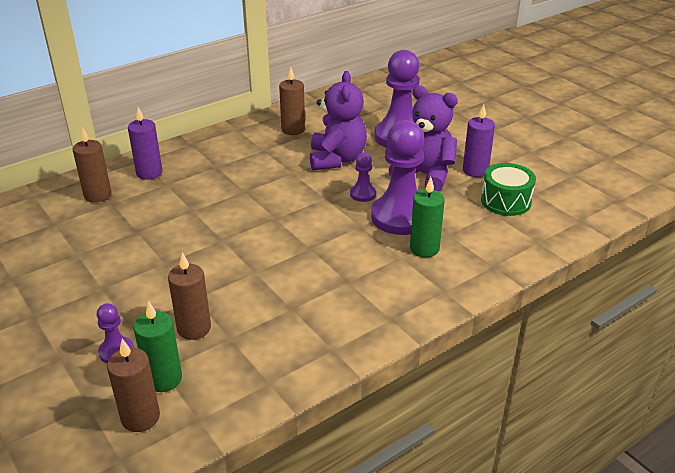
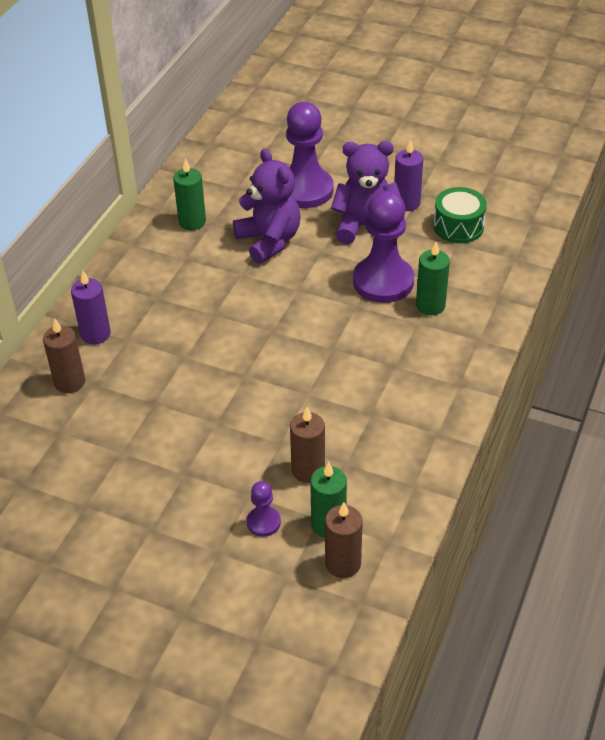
camera: 30 degrees left, 10 degrees up
brown candle [279,67,305,135] -> green candle [173,158,206,230]
purple pawn [350,152,376,202] -> none

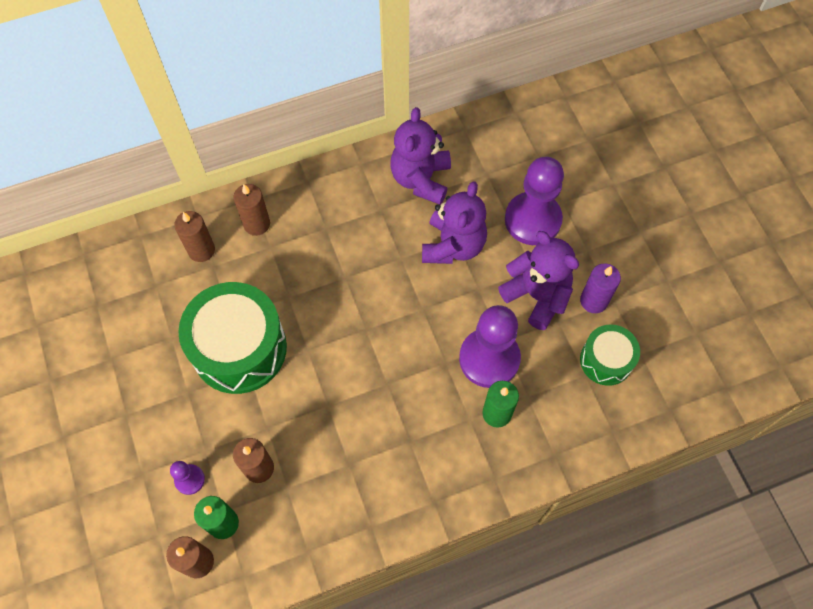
camera: 45 degrees right, 20 degrees up
purple candle [71,270,111,344] -> brown candle [233,184,270,236]
green candle [173,158,206,230] -> purple teddy bear [390,107,451,205]
none -> green drum [178,282,287,394]

